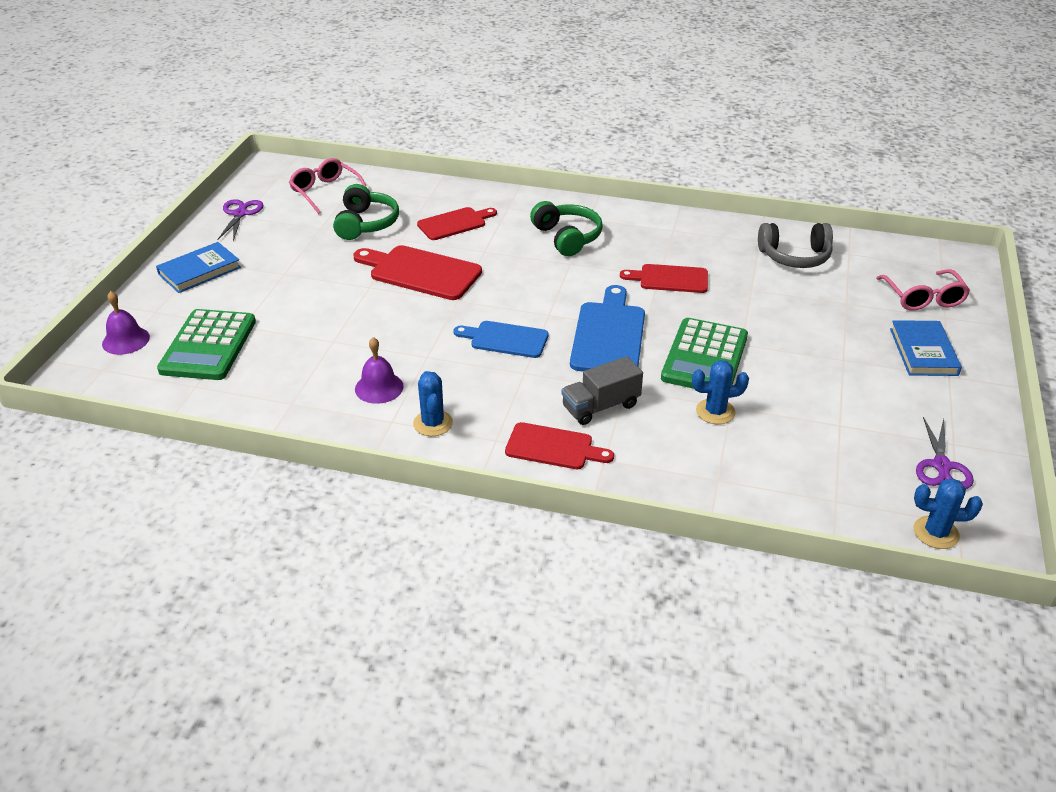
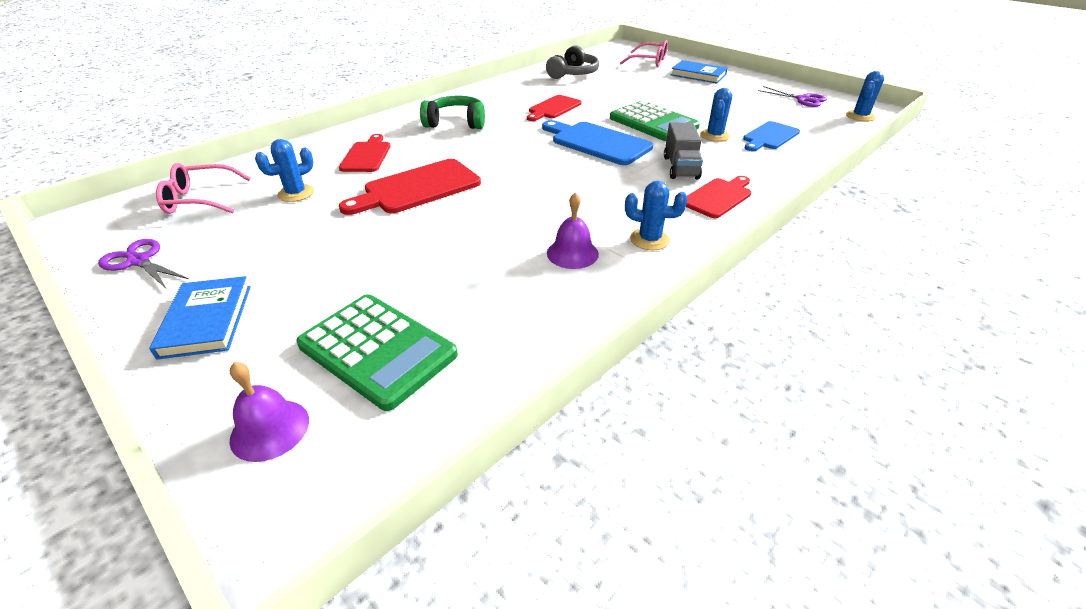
camera: 60 degrees left, 0 degrees up
green headphones [333,184,399,240] -> blue cactus [255,139,314,202]
blue cutting board [453,321,549,358] -> blue cutting board moved to [743,121,800,151]

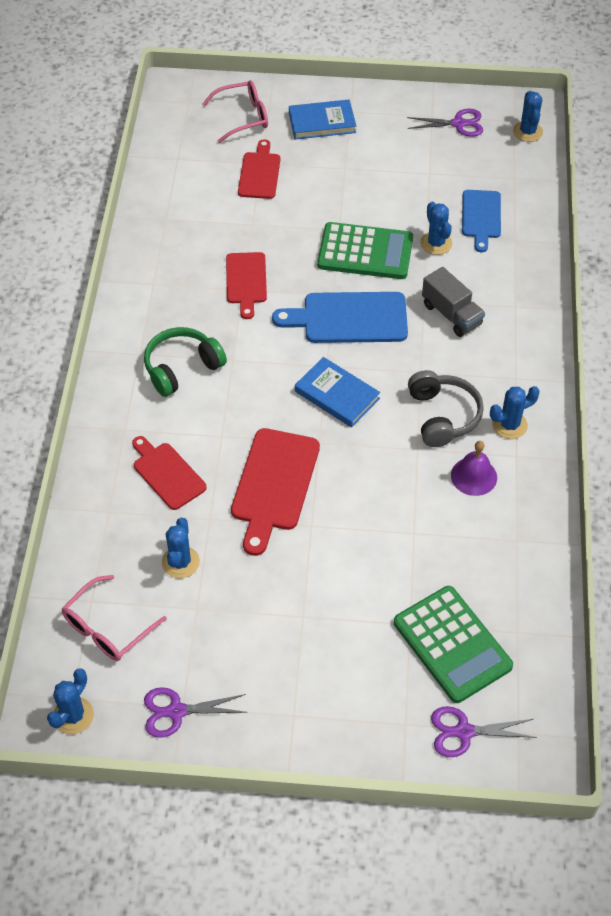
camera: 40 degrees left, 15 degrees up
blue book [149,276,251,360] -> blue book moved to [295,357,380,428]
purple bell [229,362,309,462] -> purple scissors [431,706,537,757]
green calculator [296,294,458,411] -> green calculator turned 60 degrees clockwise [394,586,513,703]
grey headphones [546,45,599,79] -> grey headphones moved to [408,370,484,447]
red cutting board [686,176,751,218] -> red cutting board moved to [238,139,280,199]
none -> blue cactus [47,668,94,734]

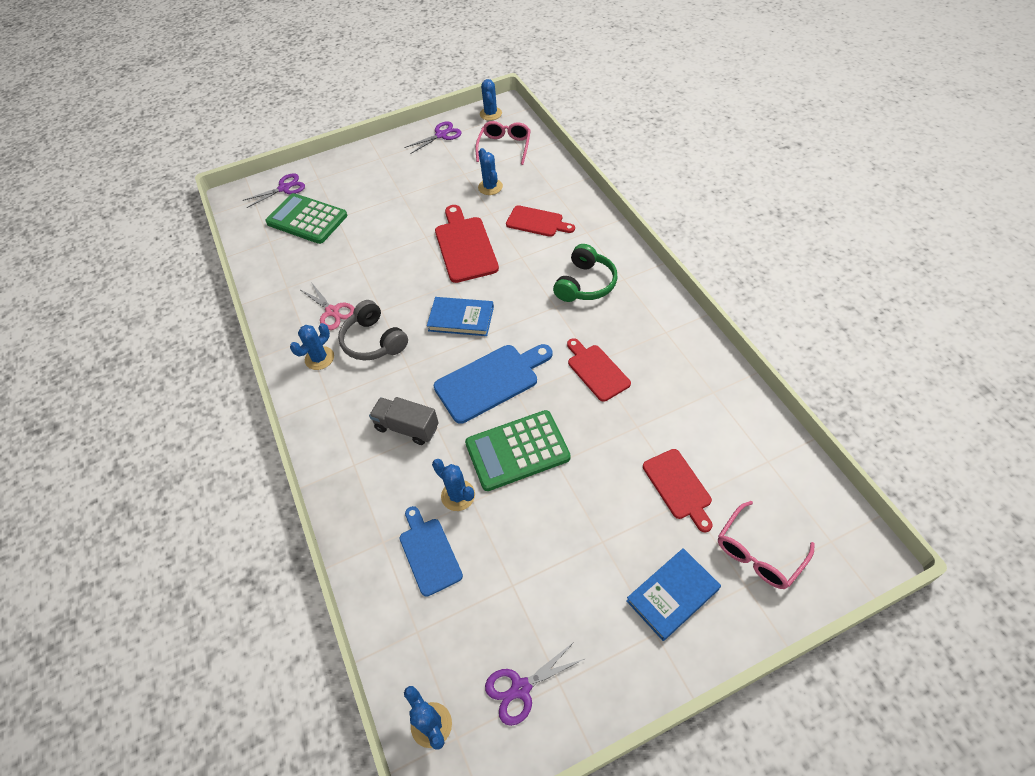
camera: 155 degrees right, 0 degrees up
purple bell [451,441,497,496] -> pink scissors [301,282,355,330]

